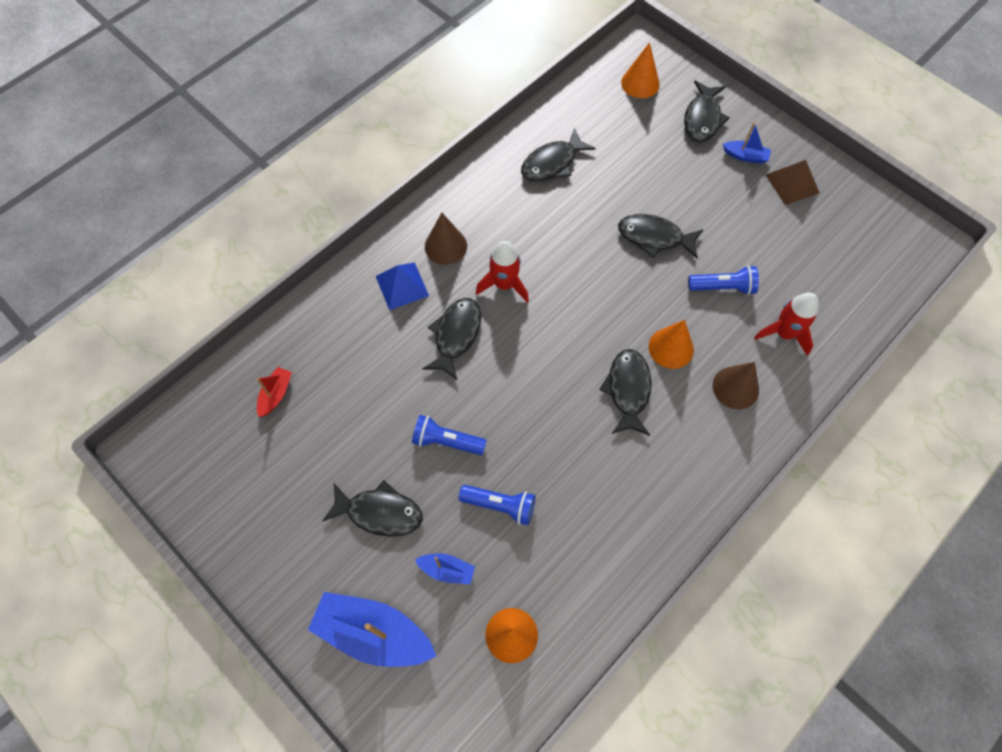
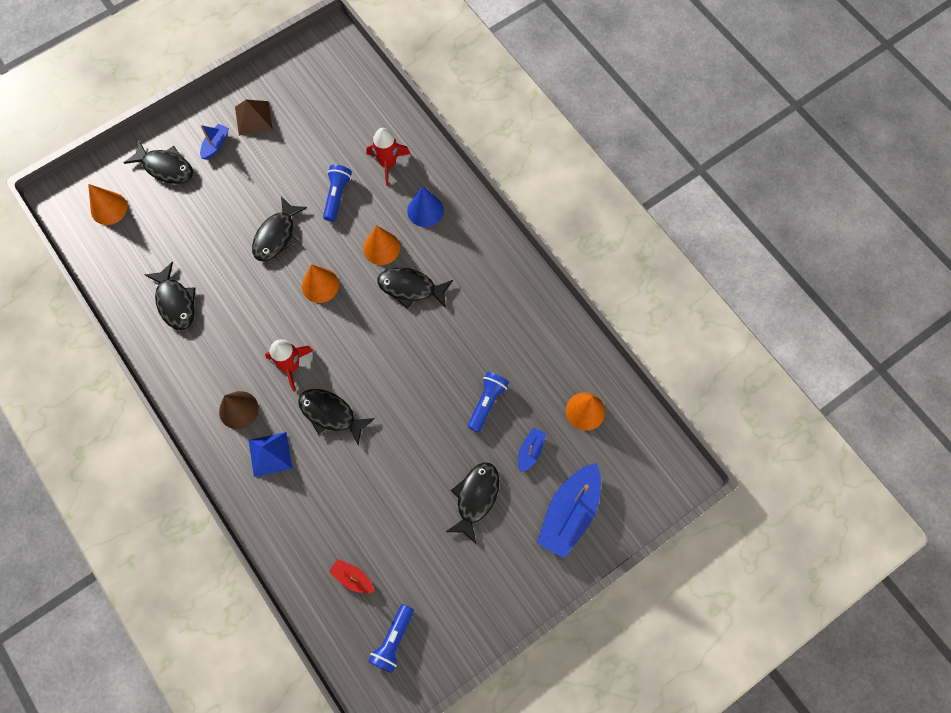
camera: 80 degrees left, 5 degrees up
blue flashlight [412,415,487,455] -> blue flashlight moved to [368,604,414,673]
brown cone [713,362,759,409] -> blue cone [407,186,444,227]
none -> orange cone [302,264,339,303]

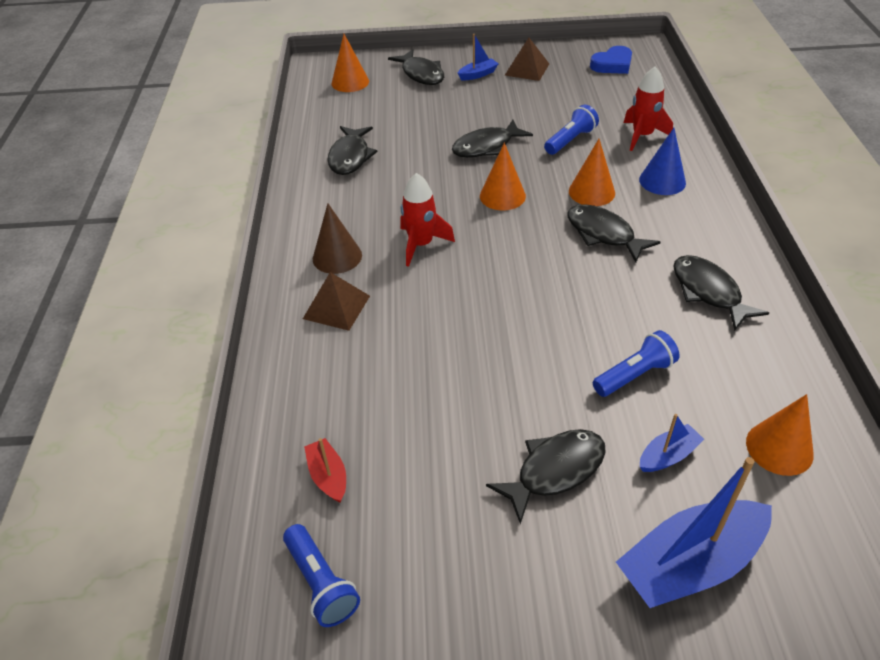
camera: 35 degrees right, 25 degrees down
blue pyramid [249,432,292,477] -> brown pyramid [303,272,370,331]
black fish [298,389,375,445] -> black fish moved to [673,255,769,331]
blue flashlight [368,604,414,673] -> blue flashlight turned 90 degrees counterclockwise [283,524,360,627]
none -> blue heart [590,46,632,74]

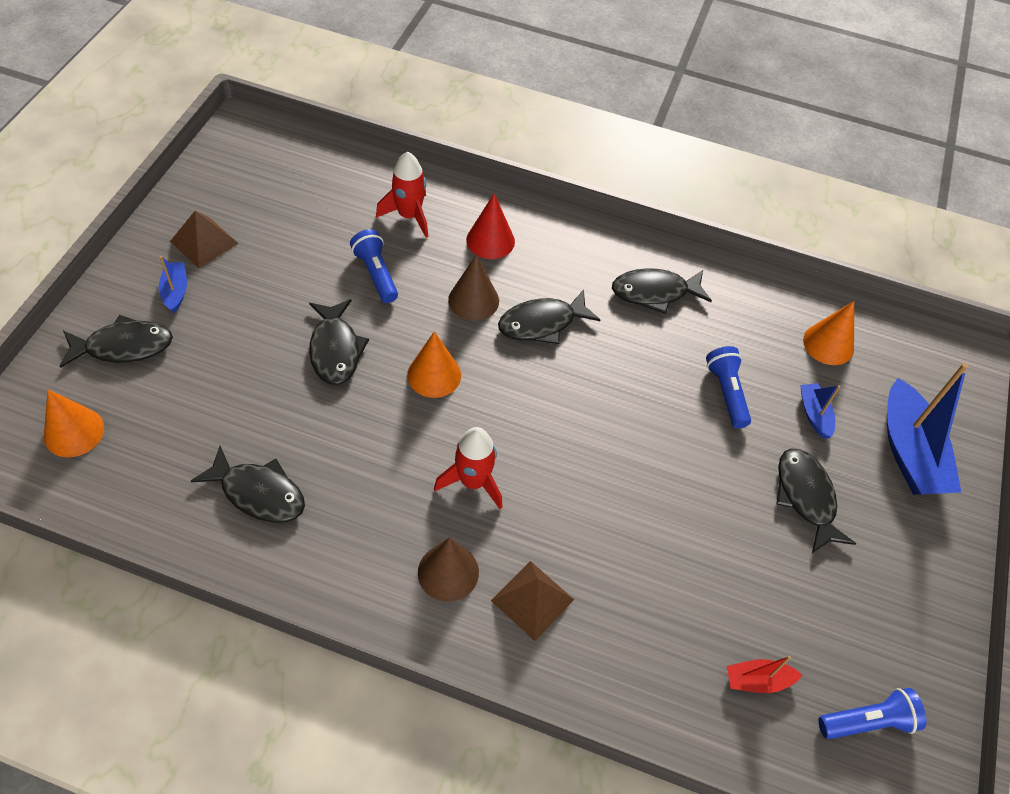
camera: 75 degrees left, 10 degrees up
orange cone [569,139,615,206] -> brown cone [448,254,499,321]
blue heart [590,46,632,74] -> none
blue cone [639,128,686,195] -> red cone [466,193,515,259]

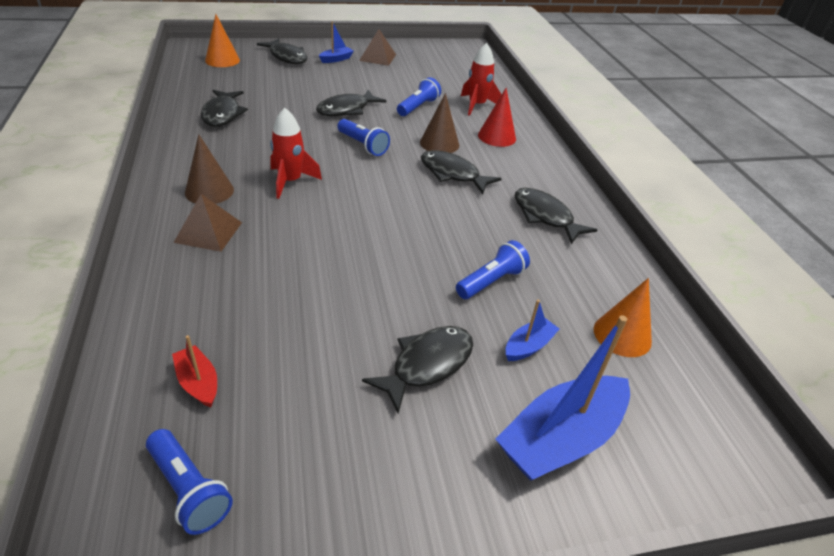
camera: 60 degrees right, 15 degrees down
orange cone [407,331,461,398] -> blue flashlight [337,119,390,156]

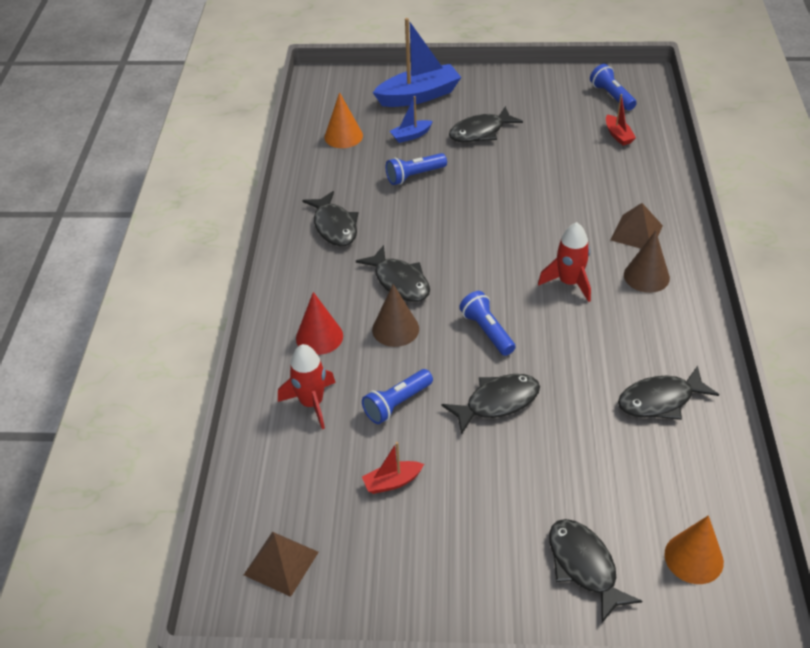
camera: 160 degrees left, 5 degrees up
black fish [200,90,248,127] -> black fish turned 120 degrees counterclockwise [618,366,719,420]
blue boat [319,22,354,63] -> none
brown pyramid [359,29,396,66] -> brown pyramid moved to [244,532,319,597]
none -> red boat [362,442,424,494]

